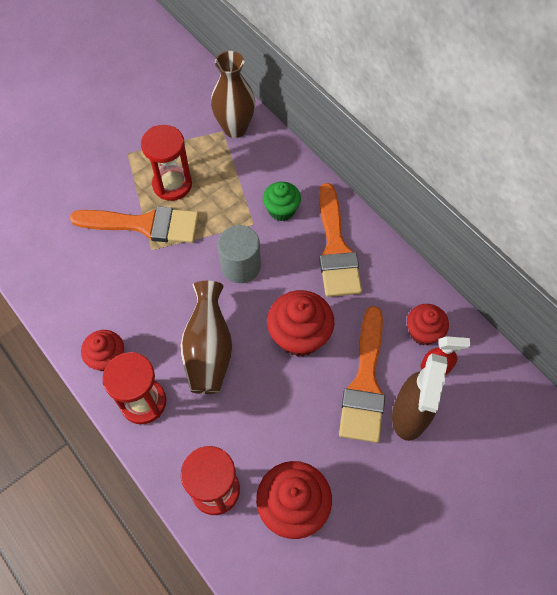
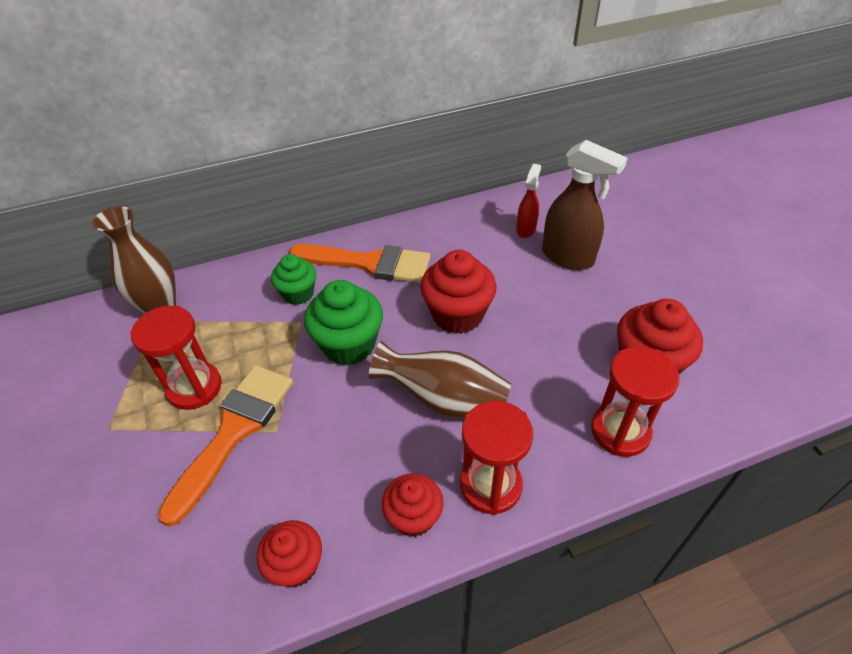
camera: 70 degrees left, 15 degrees down
grey cylinder [218,225,261,283] -> green cupcake [304,280,383,366]
orange brush [339,306,385,443] -> none
red cupcake [407,304,449,345] -> red cupcake moved to [257,520,322,588]

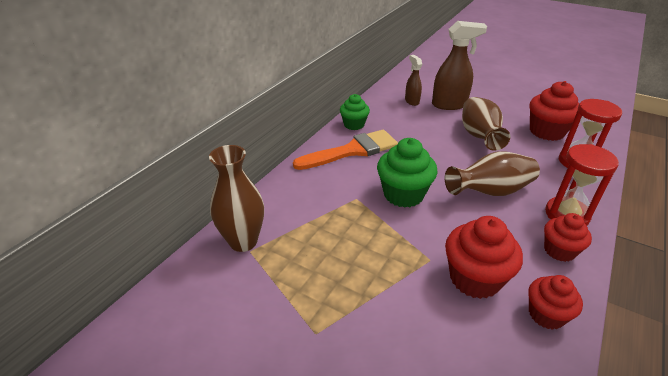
camera: 40 degrees left, 10 degrees down
red hourglass [130,306,222,410] -> none
orange brush [158,365,293,526] -> none
green cupcake [271,254,316,305] -> green cupcake moved to [340,94,370,130]
red cupcake [420,250,496,334] -> red cupcake moved to [445,216,523,299]
red spray bottle [516,164,541,238] -> brown spray bottle [405,55,422,106]
none -> brown vase [462,97,510,151]

